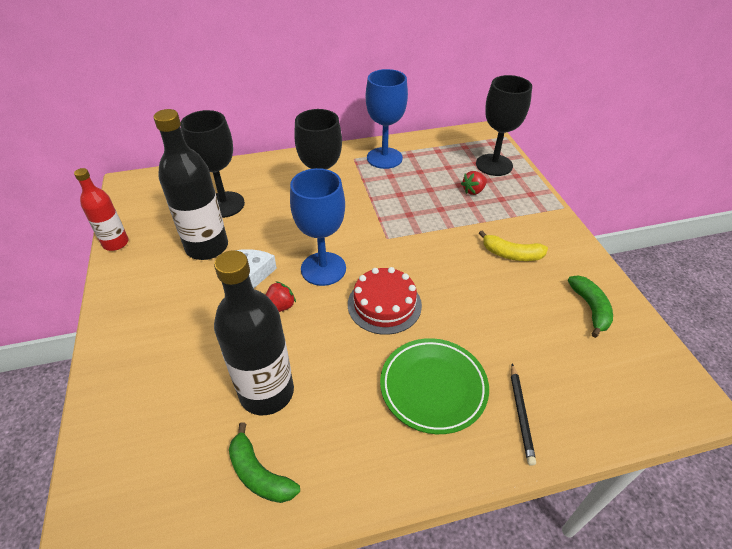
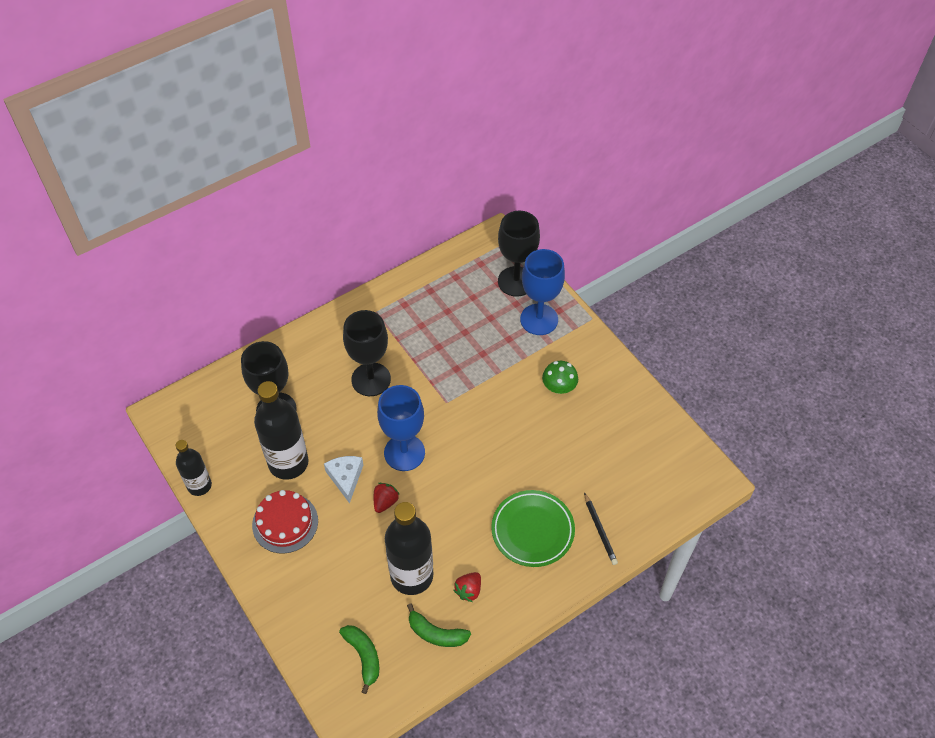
camera: 20 degrees left, 10 degrees up
red bottle [74,168,129,251] -> black bottle [176,440,212,496]
red cake [348,267,422,335] -> red cake moved to [252,490,318,554]
blue goblet [366,69,408,169] -> blue goblet moved to [520,249,565,335]
red strawberry [461,171,487,195] -> red strawberry moved to [454,572,481,602]
yellow banana [479,231,548,261] -> green mushroom [542,361,578,394]
green banana [568,275,613,338] -> green banana moved to [339,625,379,694]

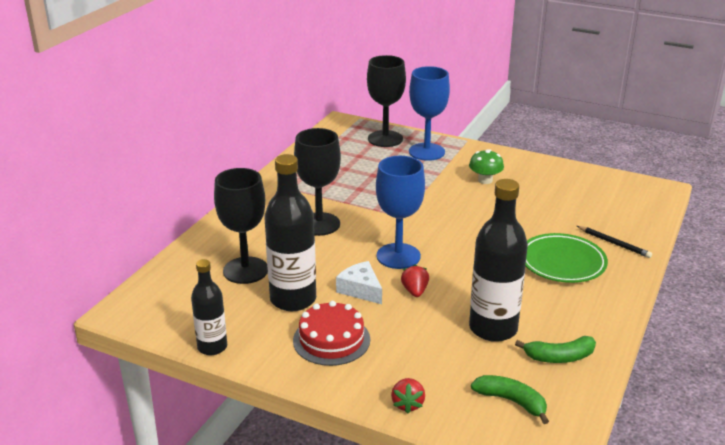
camera: 30 degrees left, 25 degrees down
red strawberry [454,572,481,602] -> red strawberry moved to [391,378,425,414]

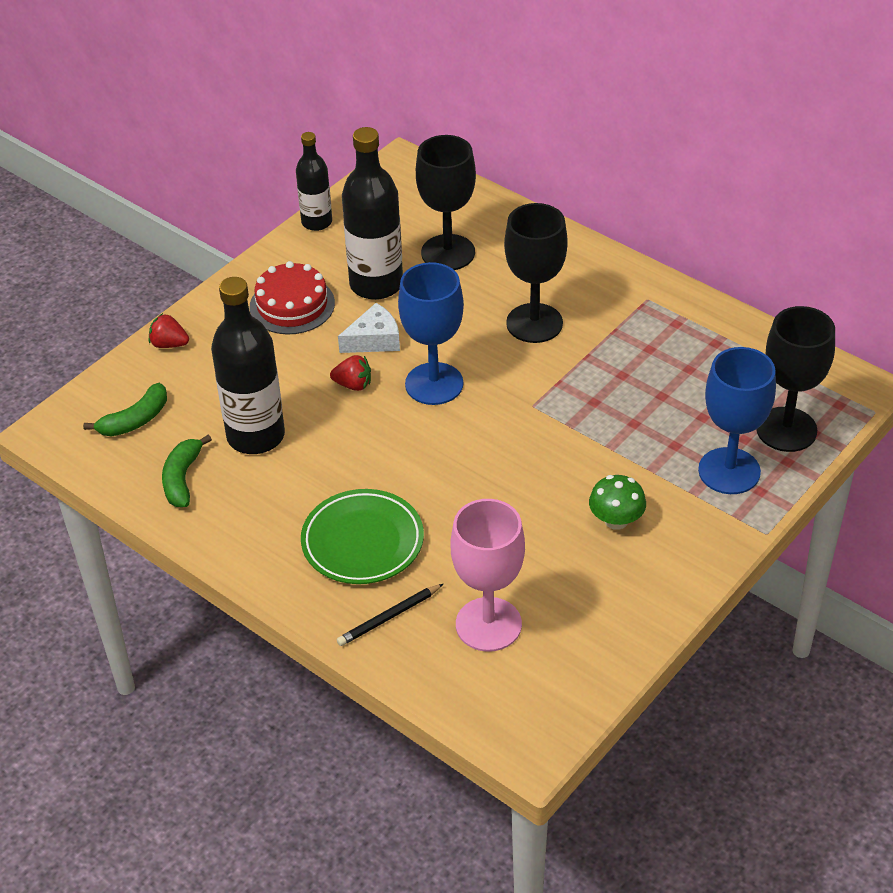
camera: 105 degrees right, 15 degrees up
none -> pink goblet [451,499,525,652]

